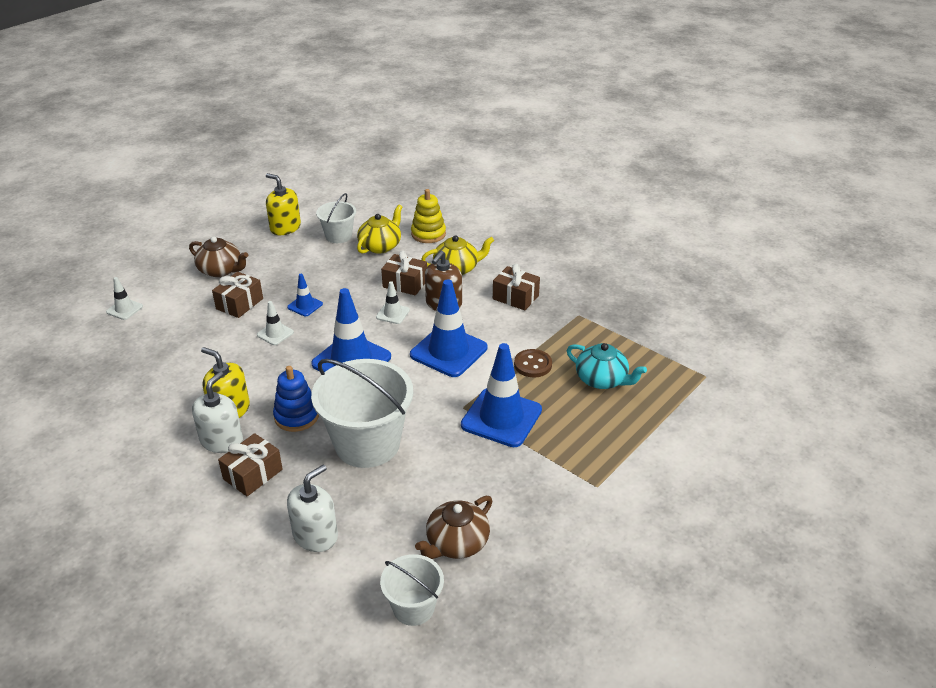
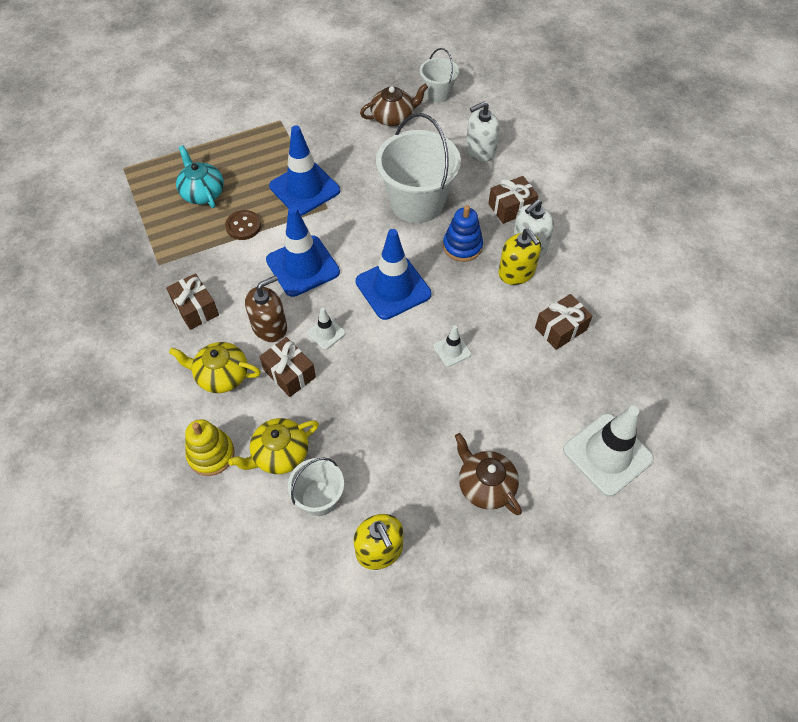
camera: 155 degrees left, 20 degrees up
white traffic cone [106,277,143,320] -> white traffic cone [563,406,654,497], size x2.10
brown gift [212,272,263,318] -> brown gift moved to [535,294,592,350]
blue traffic cone [287,274,323,316] -> none

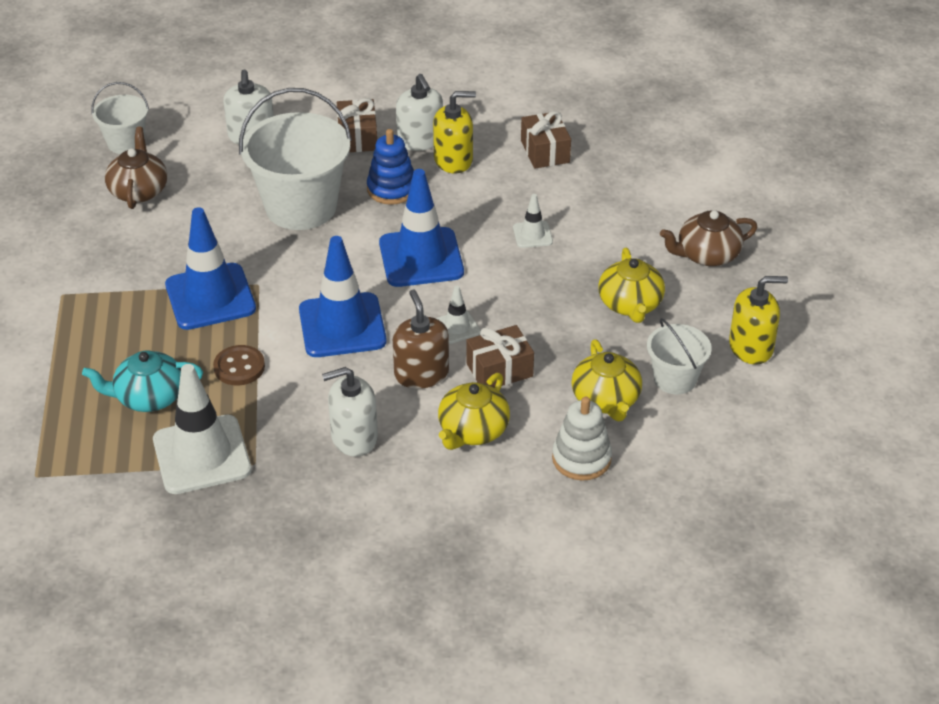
camera: 70 degrees left, 15 degrees down
brown gift [166,273,219,330] -> white soap dispenser [322,367,378,457]
yellow stacking toy [185,419,235,476] -> white stacking toy [552,397,612,481]
white traffic cone [563,406,654,497] -> white traffic cone moved to [153,364,252,494]
none -> yellow teapot [598,248,665,323]

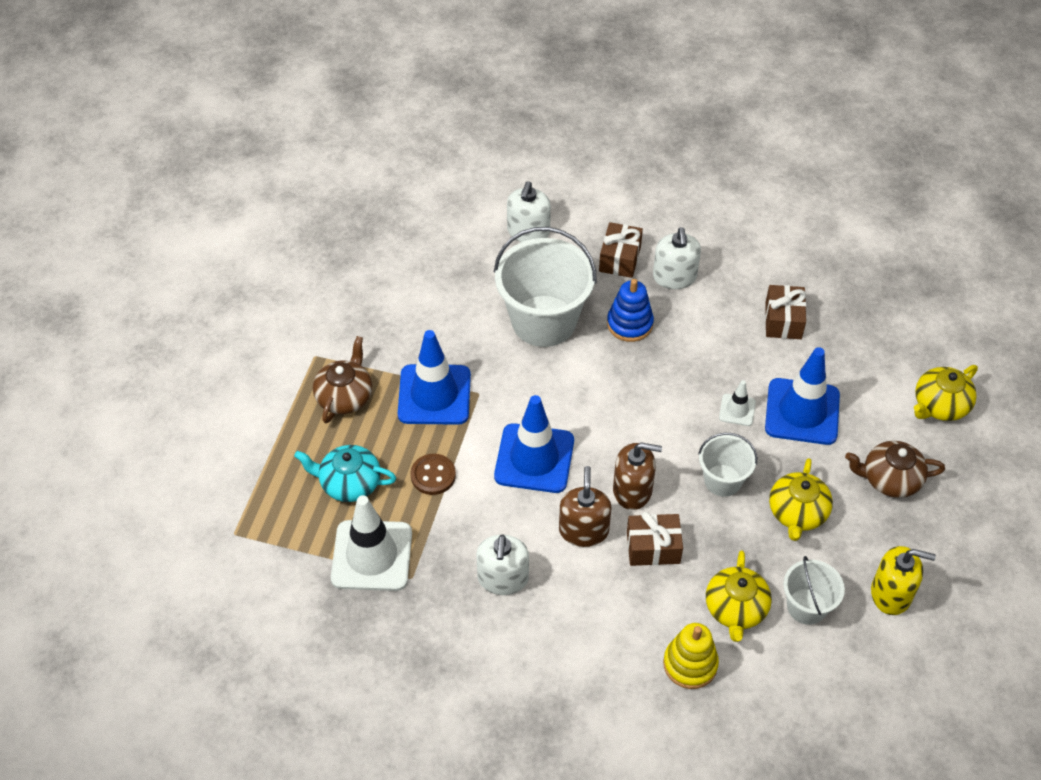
camera: 20 degrees right, 10 degrees up
white bucket [91,82,149,154] -> white bucket moved to [698,433,757,497]
brown teapot [105,127,167,209] -> brown teapot moved to [313,336,372,423]
white soap dispenser [322,367,378,457] -> white soap dispenser turned 90 degrees counterclockwise [476,534,529,595]
blue traffic cone [379,169,464,287] -> blue traffic cone moved to [765,347,840,445]
yellow soap dispenser [433,91,476,173] -> none
white traffic cone [436,286,481,344] -> brown soap dispenser [613,442,662,510]
yellow teapot [438,373,510,450] -> yellow teapot moved to [914,365,978,421]
white stacking toy [552,397,612,481] -> yellow stacking toy [663,623,719,689]

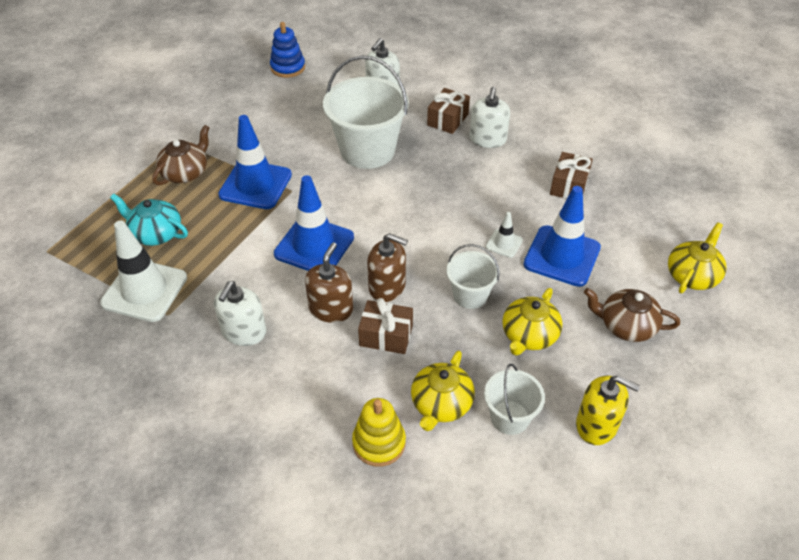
camera: 15 degrees right, 5 degrees down
brown button [411,454,456,495] -> none
blue stacking toy [607,279,654,342] -> blue stacking toy moved to [270,22,305,78]
yellow teapot [914,365,978,421] -> yellow teapot turned 150 degrees clockwise [668,222,726,293]

